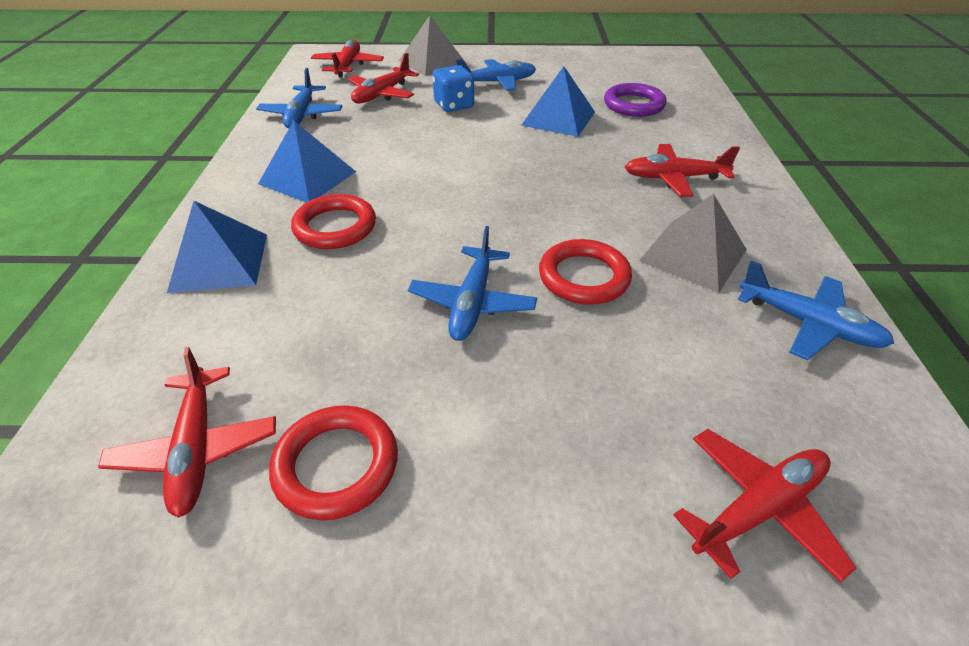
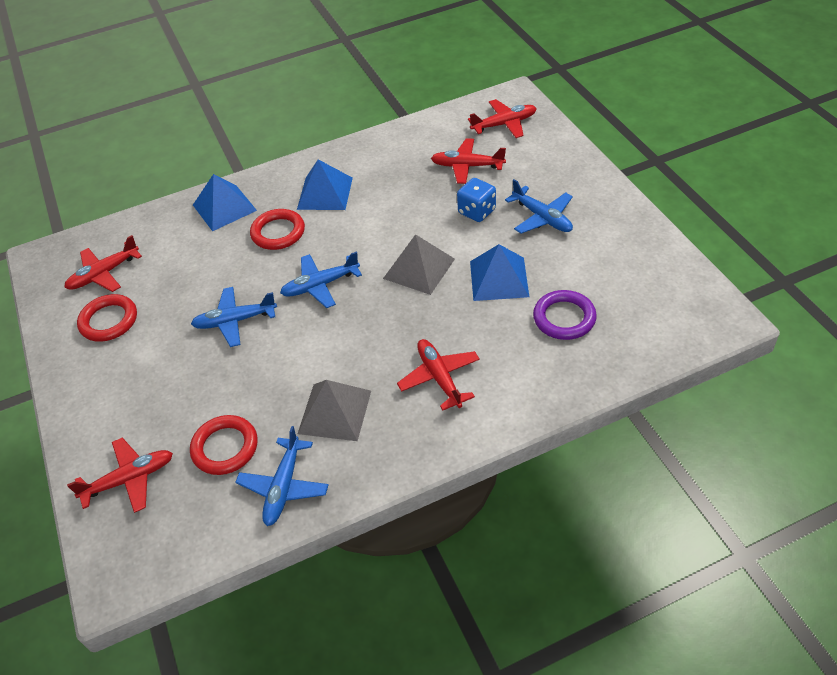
camera: 70 degrees right, 5 degrees up
blue plane [256,68,342,128] -> blue plane moved to [280,251,362,308]
grey pyramid [399,16,467,76] -> grey pyramid moved to [383,234,455,295]
red ring [539,239,632,305] -> red ring moved to [190,415,258,475]
red plane [673,429,857,583] -> red plane turned 60 degrees counterclockwise [67,437,173,513]

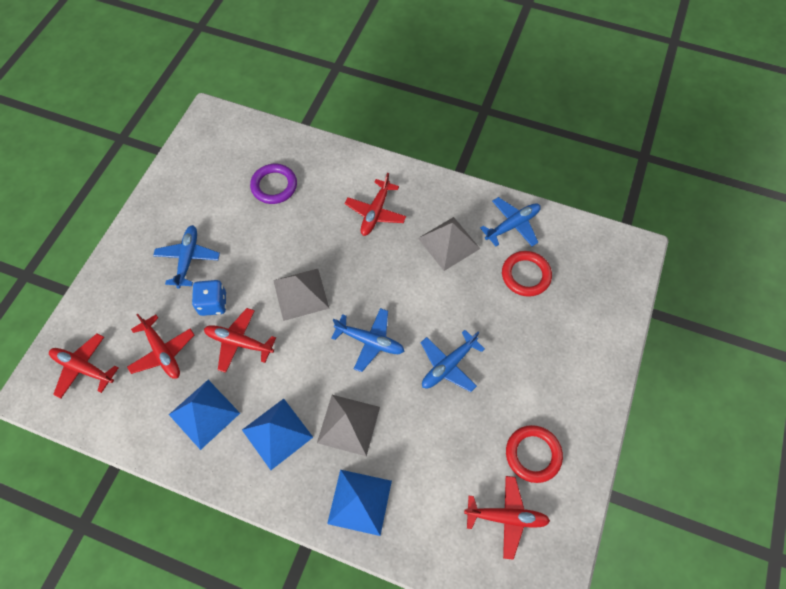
camera: 140 degrees left, 15 degrees up
red plane [67,437,173,513] -> red plane moved to [204,308,276,373]
blue plane [191,287,277,347] -> blue plane turned 105 degrees clockwise [421,330,485,392]
red ring [250,209,305,250] -> grey pyramid [317,395,380,456]
blue pyramid [470,244,529,301] -> blue pyramid moved to [169,380,240,450]

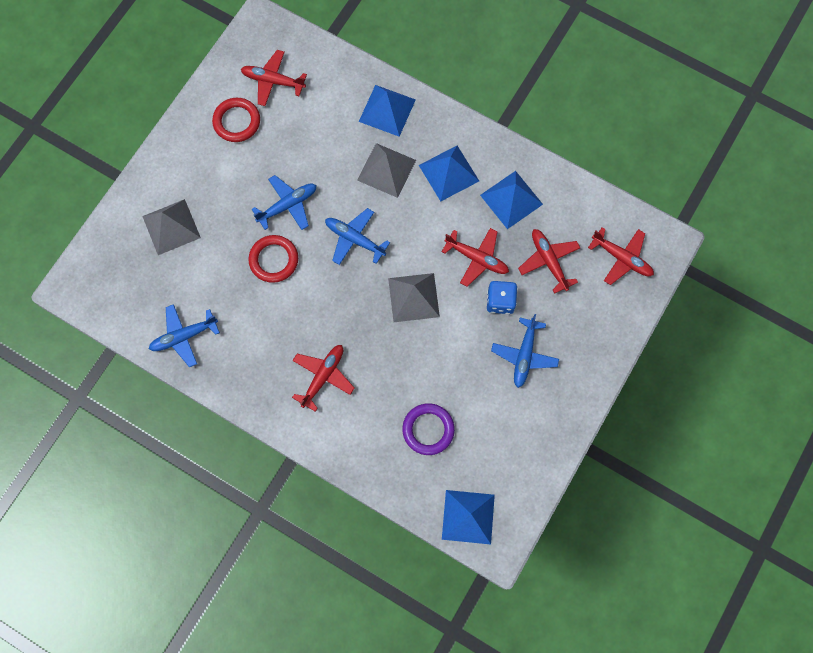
camera: 170 degrees left, 10 degrees up
grey pyramid [418,217,480,271] -> grey pyramid moved to [142,199,201,255]
red ring [502,251,552,297] -> red ring moved to [248,235,298,283]
none -> blue pyramid [442,490,495,544]

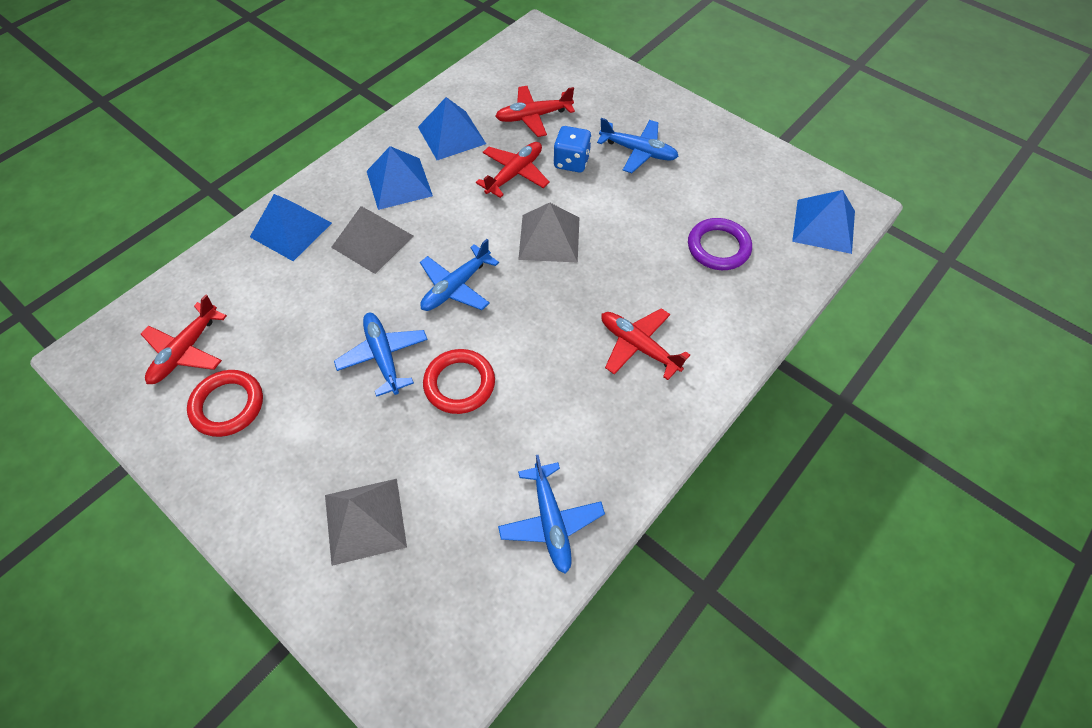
camera: 80 degrees left, 15 degrees down
red plane [588,227,654,285] -> none

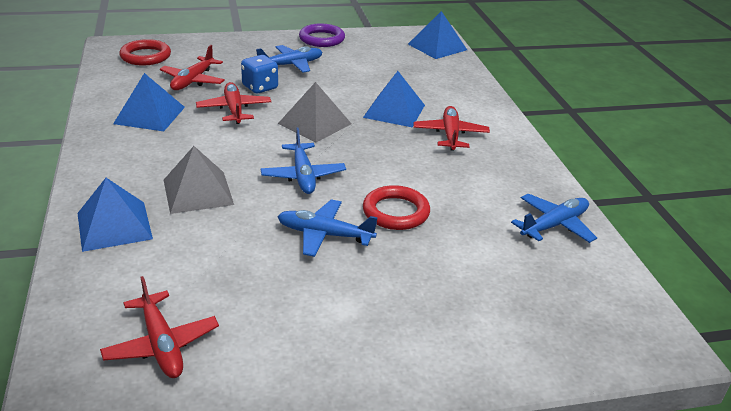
camera: 55 degrees left, 25 degrees down
red ring [187,370,263,437] -> red ring moved to [119,39,171,65]
grey pyramid [325,479,407,566] -> none
blue pyramid [367,146,433,210] -> blue pyramid moved to [363,71,425,127]
blue plane [498,455,605,574] -> blue plane turned 60 degrees counterclockwise [511,193,597,243]
red plane [601,308,690,380] -> red plane turned 105 degrees clockwise [414,106,490,151]
purple ring [688,218,752,270] -> purple ring moved to [299,24,345,47]

